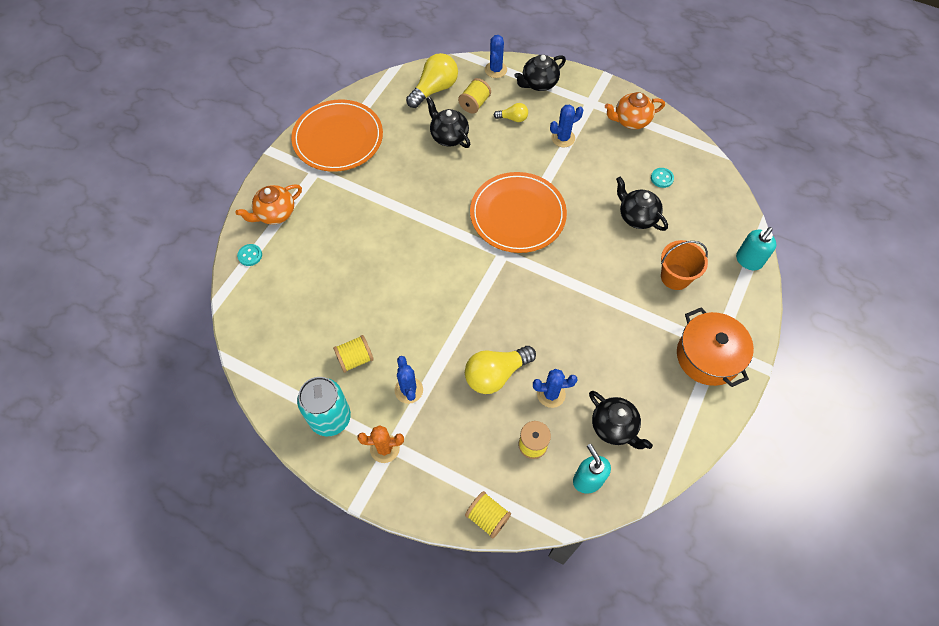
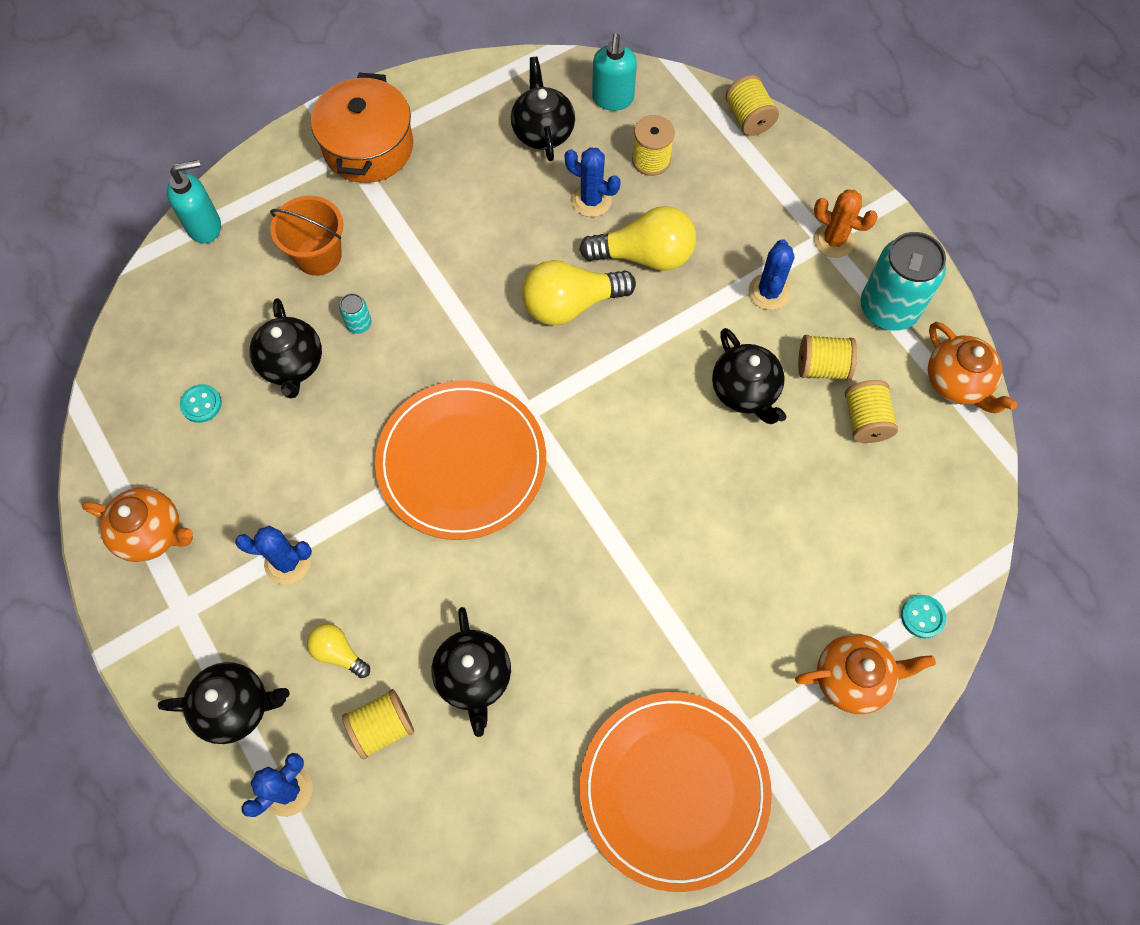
camera: 150 degrees left, 5 degrees up
yellow light bulb [406,53,458,108] -> yellow light bulb moved to [522,260,636,325]
none -> turquoise can [339,293,372,334]
none -> black teapot [712,328,787,424]
none -> yellow spool [845,380,898,443]
none -> orange teapot [928,322,1017,413]

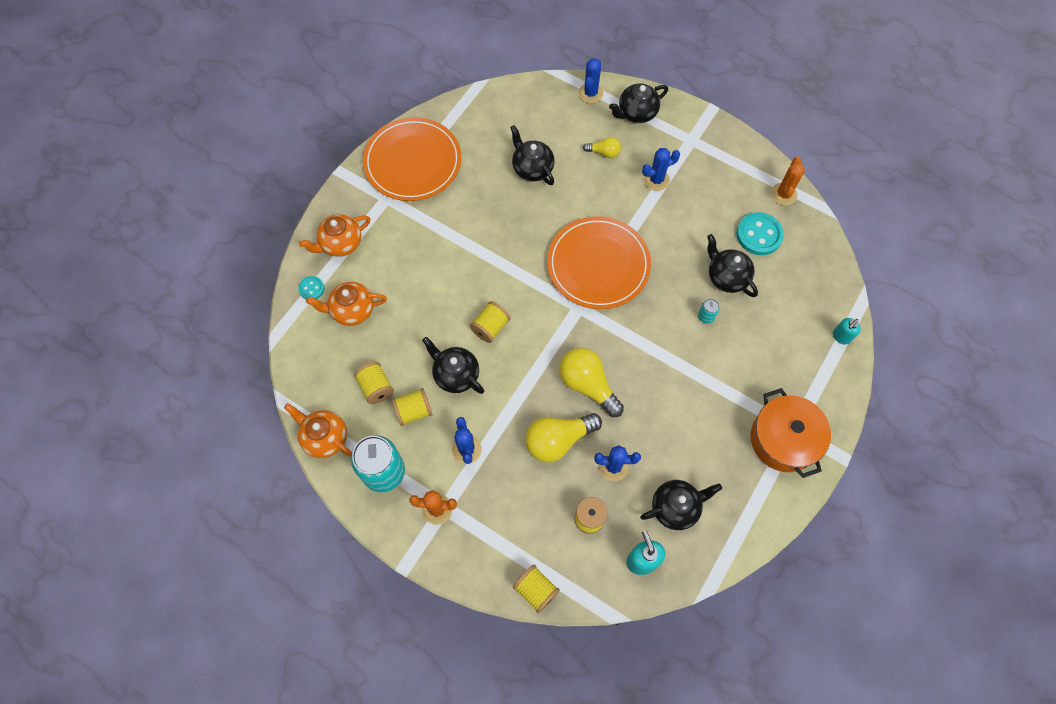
camera: 155 degrees right, 0 degrees up
orange teapot [82,488,193,562] -> orange teapot moved to [306,282,387,326]
turquoise soap dispenser [167,160,221,243] -> turquoise soap dispenser [833,318,861,344], size x0.66
turquoise button [180,384,222,423] -> turquoise button [737,212,784,255], size x1.86
orange bucket [270,196,343,276] -> none
yellow spool [342,689,414,760] -> yellow spool moved to [470,301,511,343]
black teapot [511,57,575,161] -> black teapot turned 75 degrees counterclockwise [640,480,722,530]
yellow light bulb [522,260,636,325] -> yellow light bulb turned 90 degrees counterclockwise [559,348,624,417]
none -> orange cactus [771,157,805,205]

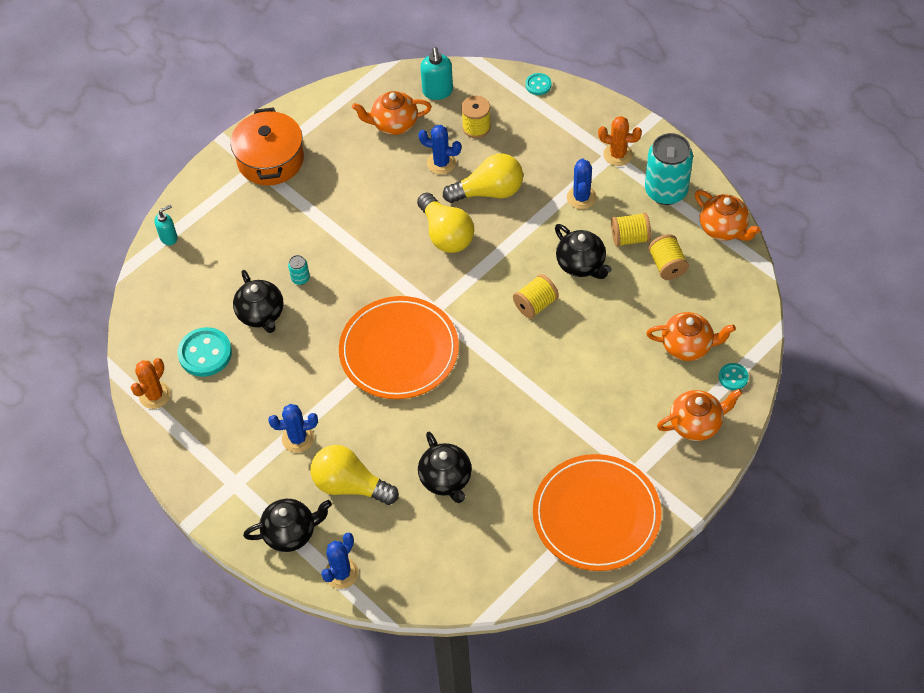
camera: 165 degrees left, 10 degrees down
yellow spool [513,565,560,613] -> turquoise button [525,73,551,95]
yellow light bulb [583,137,621,158] -> yellow light bulb [311,445,399,505], size x1.89
black teapot [640,480,722,530] -> orange teapot [352,91,432,135]

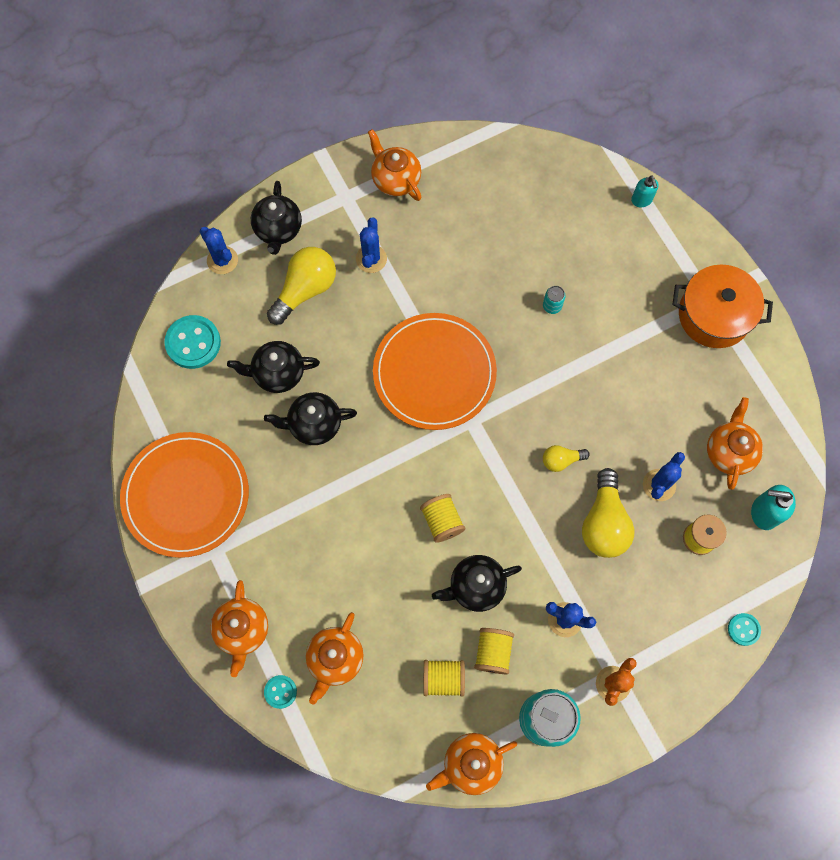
camera: 105 degrees right, 15 degrees up
orange cactus [131,358,171,409] -> none
turquoise button [177,327,232,377] -> turquoise button moved to [164,315,221,369]
black teapot [233,270,284,333] -> black teapot moved to [264,392,357,445]
yellow light bulb [417,193,474,253] -> yellow light bulb [543,445,590,472], size x0.53
none -> orange teapot [368,129,422,201]

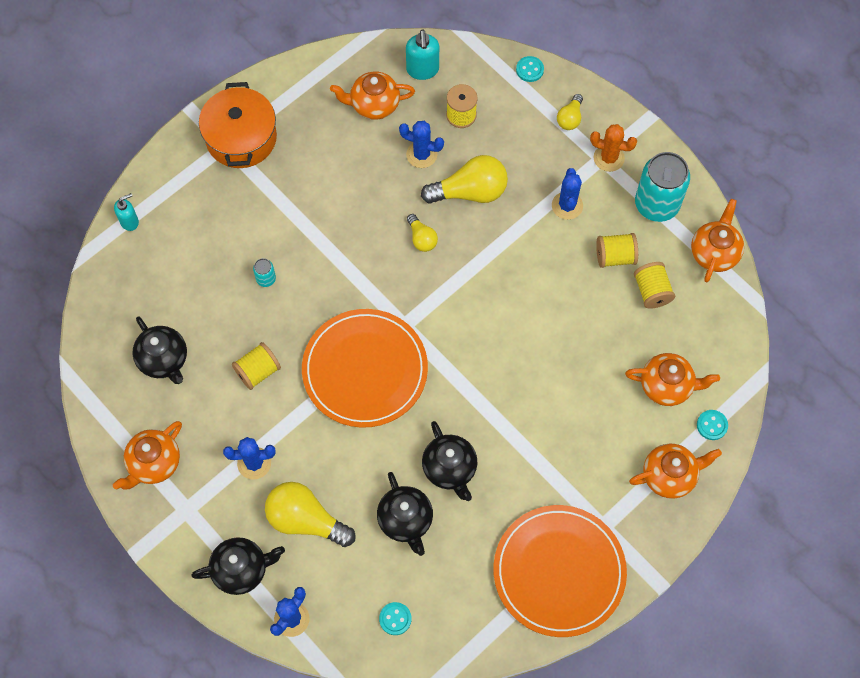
camera: 105 degrees left, 5 degrees down
turquoise button [164,315,221,369] -> turquoise button [379,602,412,635], size x0.54
yellow spool [420,494,465,543] -> yellow spool moved to [232,342,281,390]
orange teapot [426,733,517,795] -> orange teapot turned 120 degrees counterclockwise [691,199,744,282]
black teapot [432,555,522,612] -> black teapot moved to [132,317,187,384]
none -> yellow light bulb [557,94,583,130]

